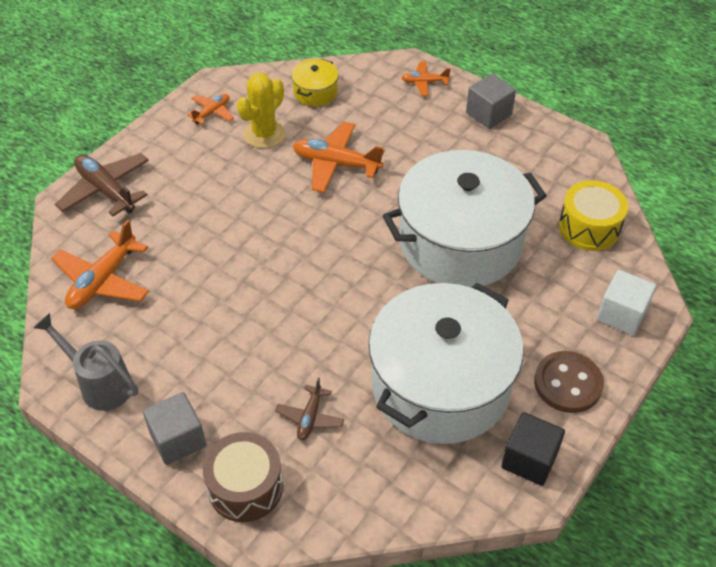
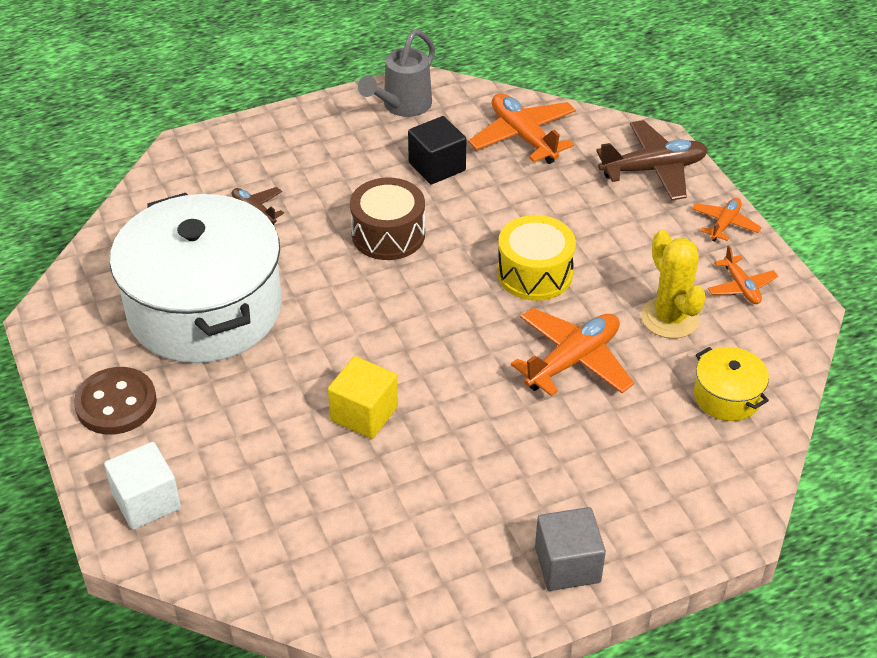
camera: 120 degrees right, 5 degrees down
grey watering can [33,313,138,411] -> grey watering can turned 150 degrees clockwise [358,30,435,117]
grey cube [143,392,206,465] -> none
brown drum [203,432,283,522] -> brown drum moved to [350,178,425,260]
white pot [383,150,547,287] -> yellow cube [328,356,398,439]
orange plane [401,62,451,96] -> orange plane moved to [692,198,762,242]
black cube [501,412,565,486] -> black cube moved to [408,116,466,184]
yellow drum [559,180,628,251] -> yellow drum moved to [497,215,576,301]

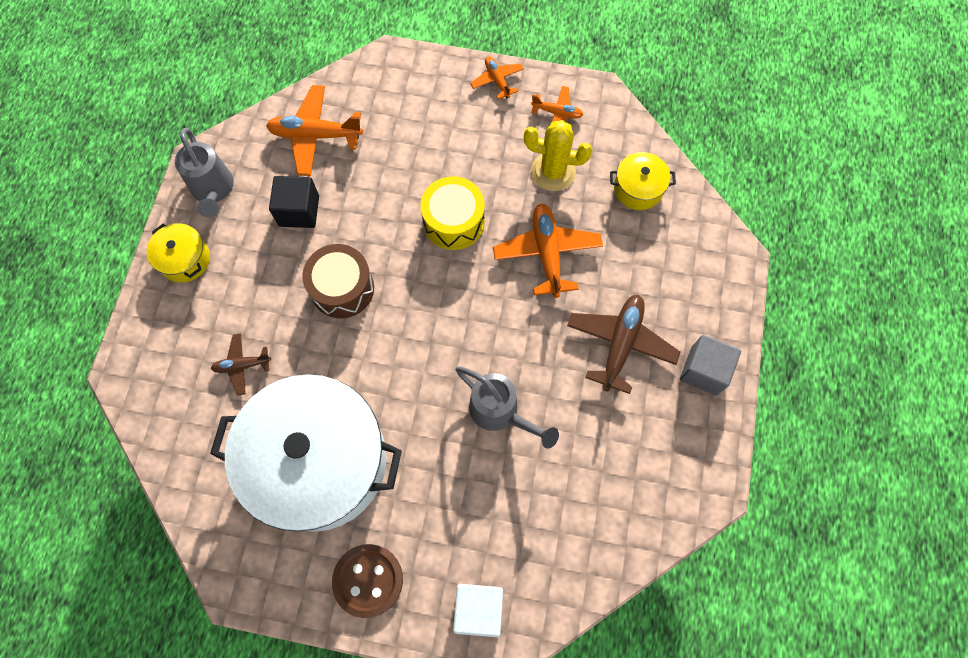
camera: 55 degrees left, 25 degrees up
yellow cube [328,356,398,439] -> grey watering can [456,367,559,449]
brown plane [596,120,708,200] -> brown plane moved to [567,295,680,394]
none -> yellow pot [147,223,210,282]

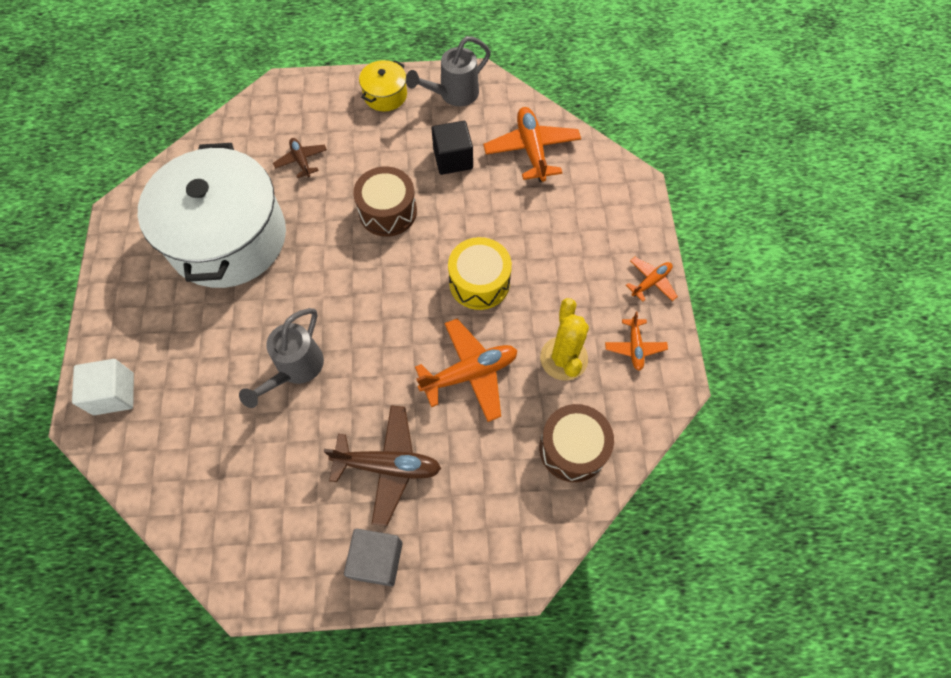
camera: 75 degrees right, 5 degrees down
brown button [332,544,403,618] -> none
yellow pot [610,152,676,210] -> brown drum [539,404,614,482]

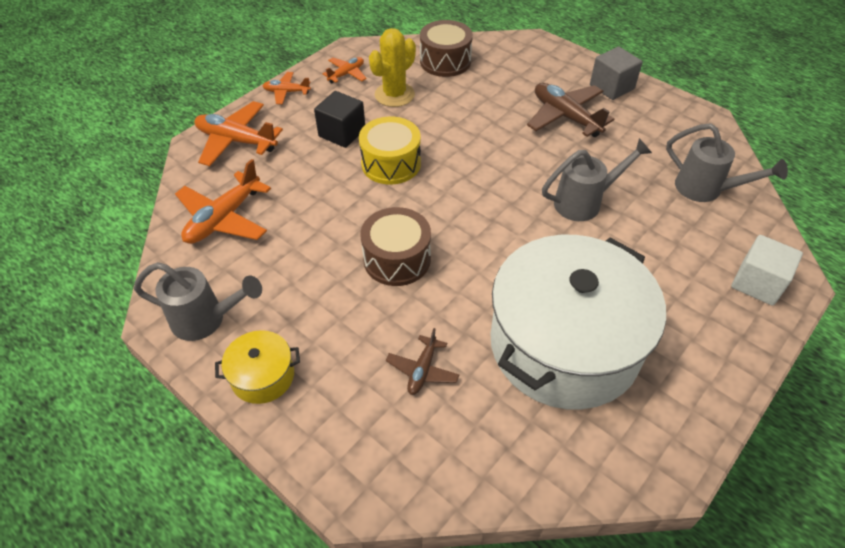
camera: 135 degrees left, 15 degrees down
orange plane [415,319,517,422] -> orange plane moved to [194,101,283,166]
black cube [432,121,473,175] -> black cube moved to [314,91,365,148]
none -> grey watering can [666,123,788,202]

